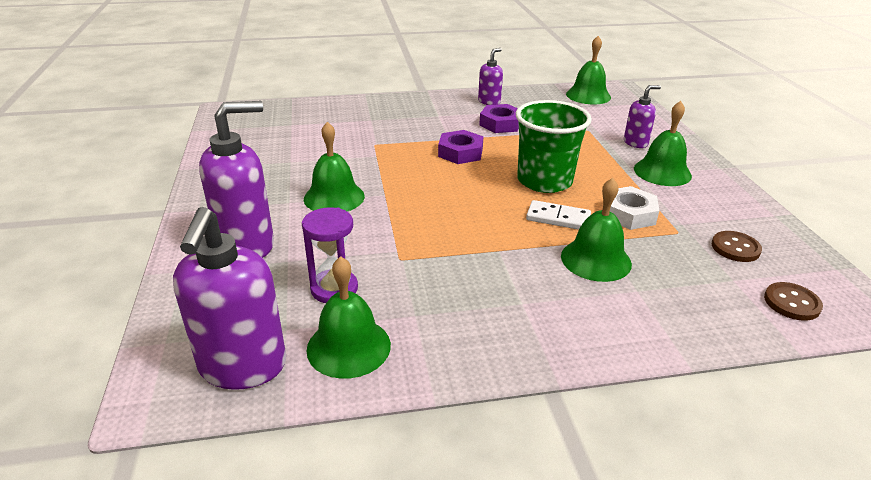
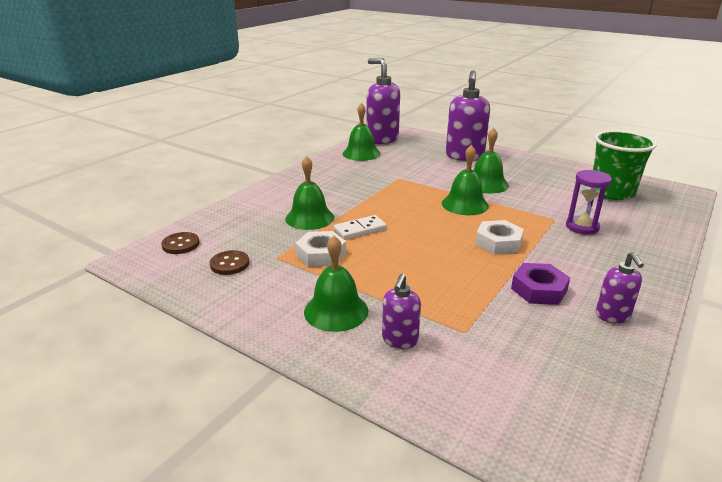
camera: 135 degrees right, 5 degrees down
purple hourglass [302,207,358,303] -> purple hourglass moved to [566,170,612,235]
purple nut [438,130,484,164] -> white nut [476,220,524,254]
green cup [516,100,592,193] -> green cup moved to [593,130,657,200]
green bell [566,36,611,104] -> green bell moved to [442,145,489,215]

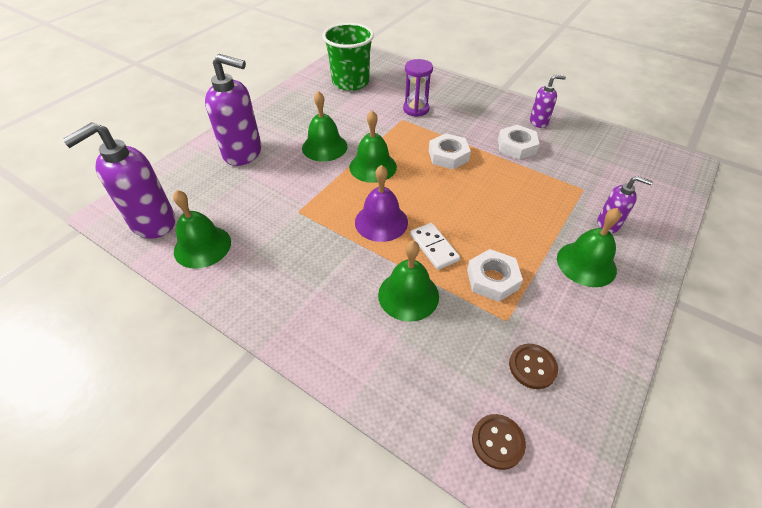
camera: 90 degrees left, 20 degrees up
purple nut [511,263,570,305] -> white nut [498,125,539,160]
none -> purple bell [355,165,408,242]

